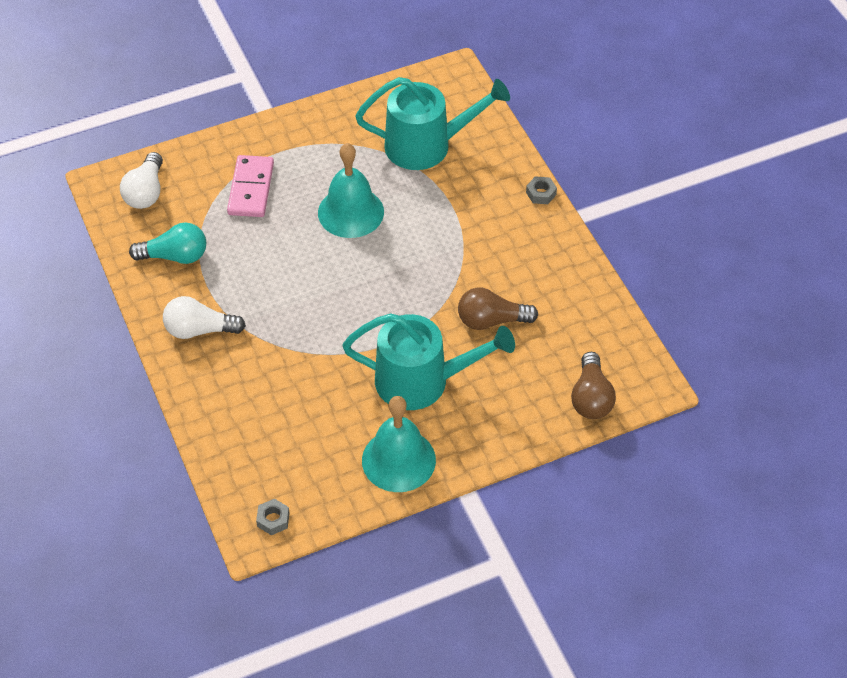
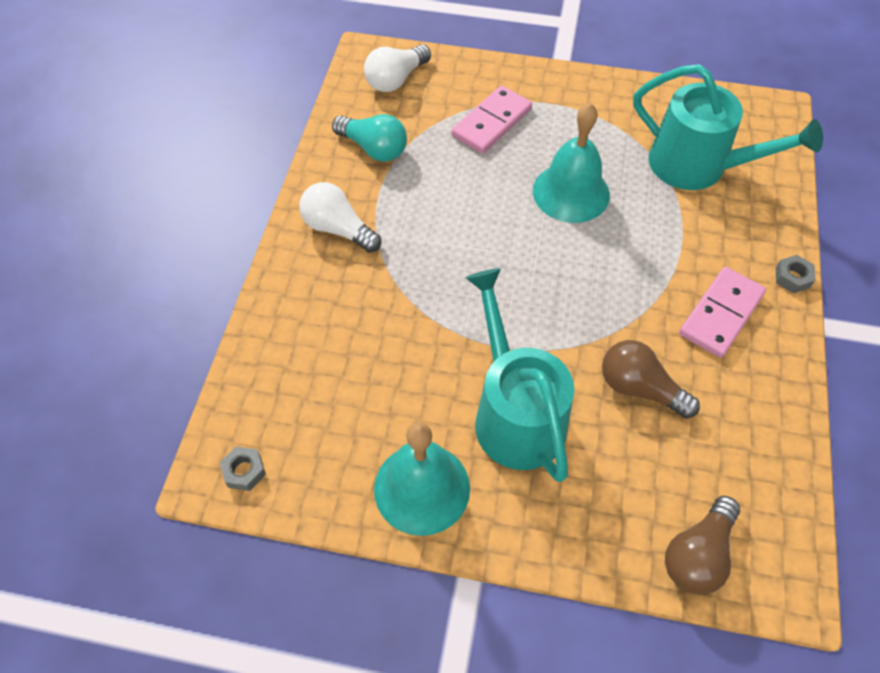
camera: 35 degrees right, 5 degrees up
turquoise watering can [342,313,515,410] -> turquoise watering can turned 150 degrees counterclockwise [465,268,574,482]
none -> pink domino [679,267,766,358]

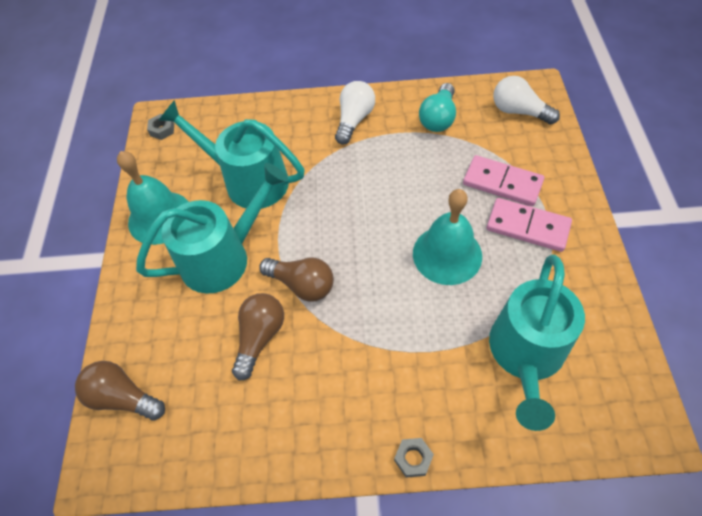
camera: 80 degrees right, 0 degrees up
pink domino [679,267,766,358] -> pink domino moved to [487,198,572,252]
none -> turquoise watering can [159,100,304,209]
none -> brown light bulb [259,258,334,302]

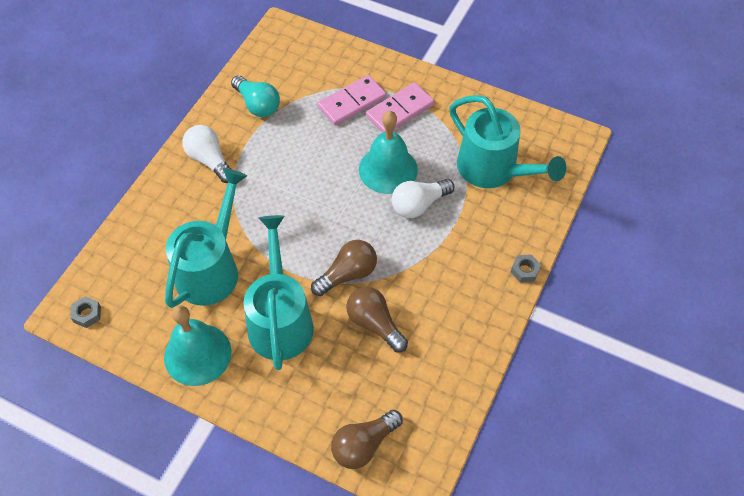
camera: 65 degrees left, 0 degrees up
turquoise watering can [159,100,304,209] -> turquoise watering can turned 150 degrees clockwise [165,168,247,308]
white light bulb [493,76,560,124] -> white light bulb moved to [392,179,454,218]

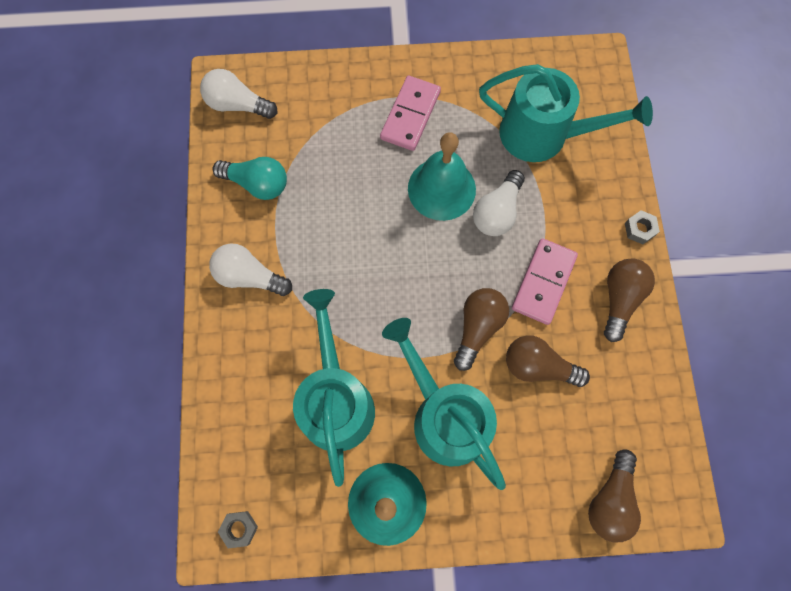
camera: 30 degrees left, 15 degrees up
pink domino [318,75,386,126] -> pink domino moved to [512,238,578,325]
none -> white light bulb [200,69,277,119]
none -> brown light bulb [604,259,655,342]

